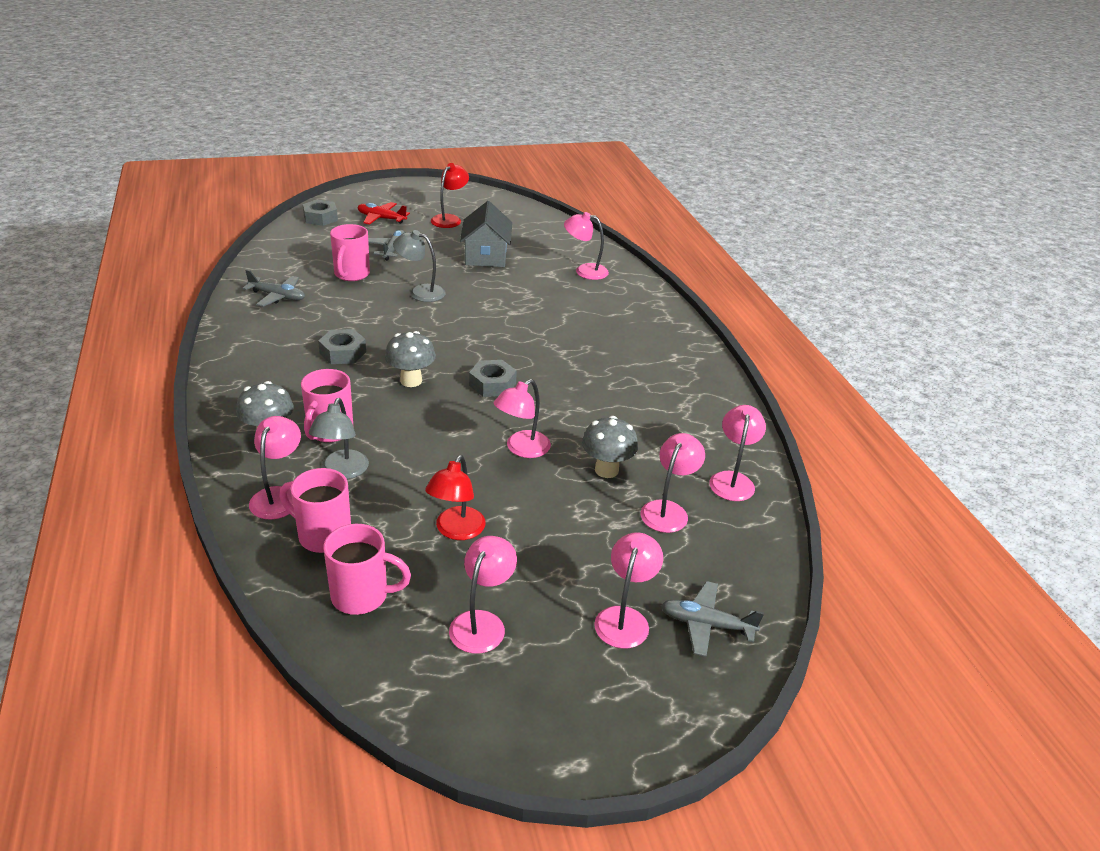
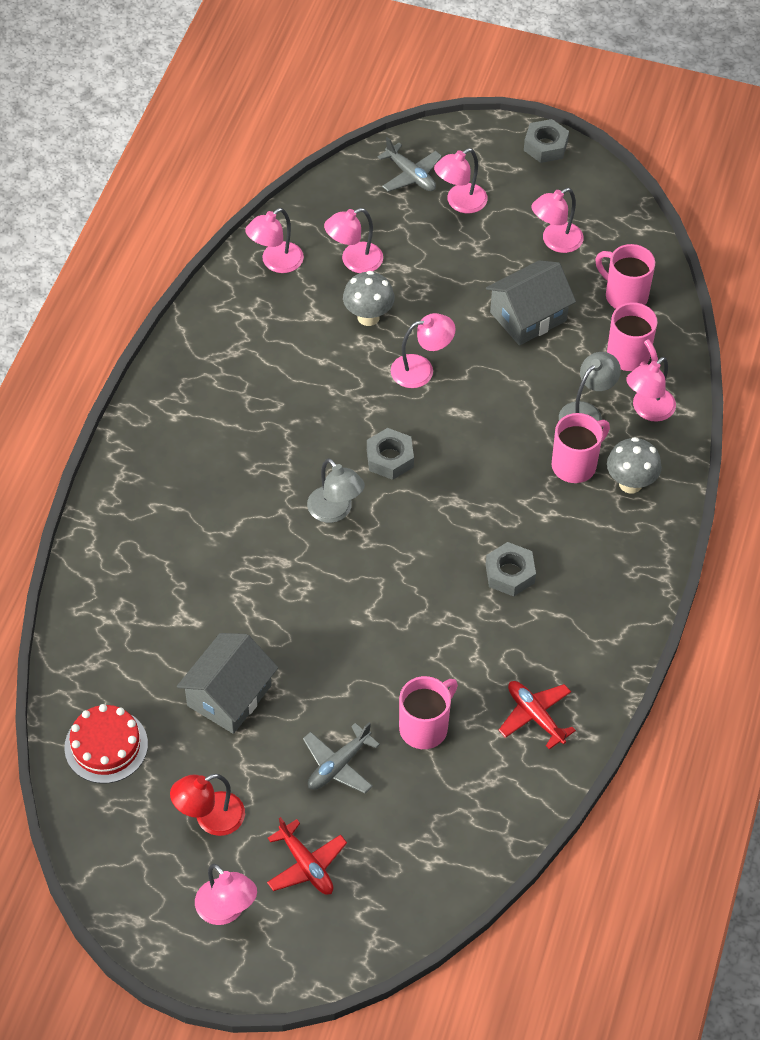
camera: 145 degrees left, 20 degrees up
grey plane [242,270,305,307] -> red plane [499,681,576,749]
grey nut [303,200,338,226] -> grey nut moved to [524,119,569,163]
grey mushroom [385,331,436,387] -> none
grey lamp [393,230,446,302] -> grey lamp moved to [307,458,365,523]
red lamp [425,455,486,540] -> grey house [486,260,576,346]
pink lamp [564,212,609,280] -> pink lamp moved to [195,864,257,925]
none -> red cake [64,704,148,784]

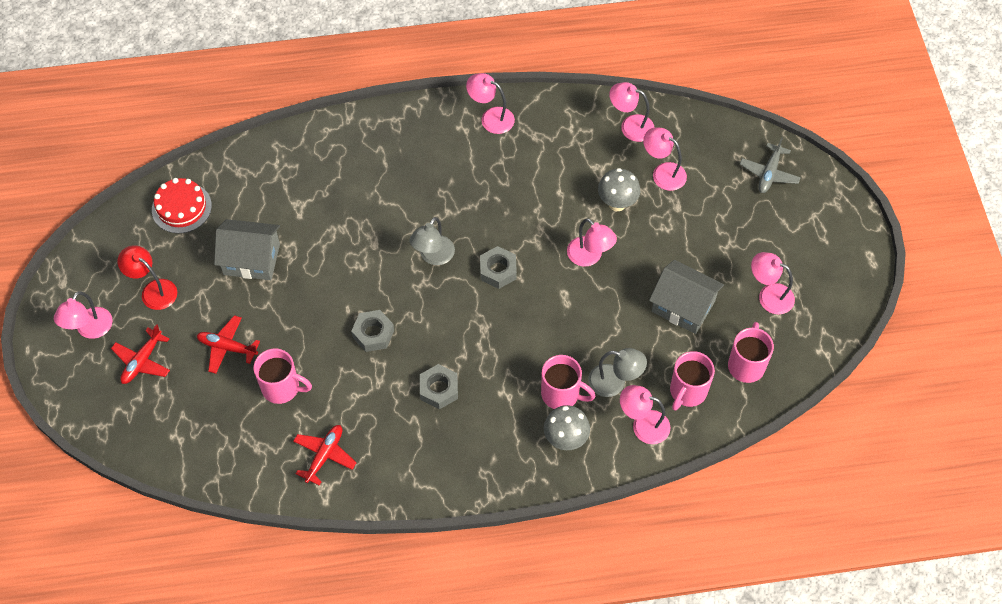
camera: 65 degrees right, 5 degrees up
grey plane [303,722,380,793] -> red plane [197,315,260,374]
pink lamp [434,148,488,213] -> pink lamp moved to [466,73,515,134]
grey nut [524,119,569,163] -> grey nut moved to [351,310,394,352]

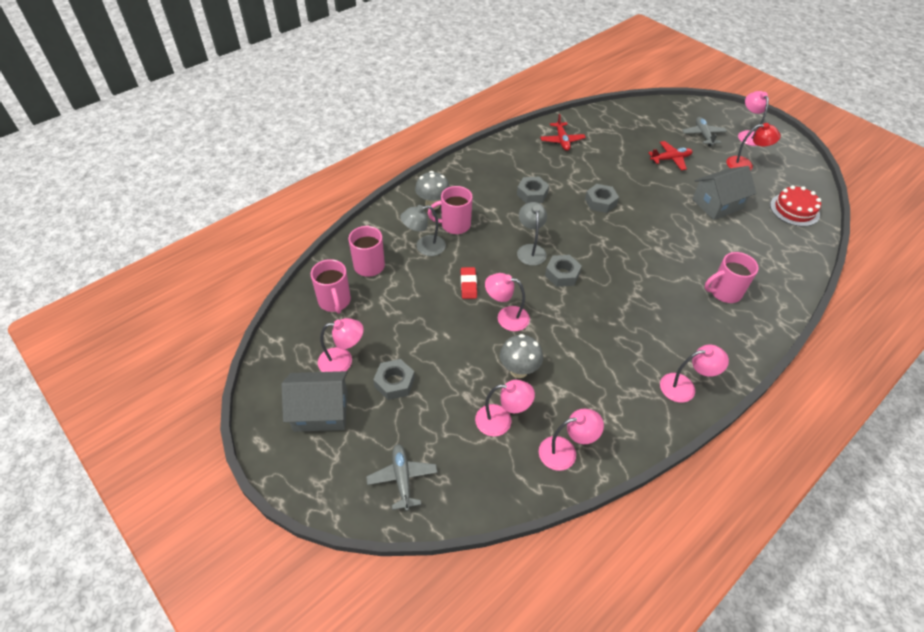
camera: 145 degrees right, 10 degrees down
red plane [111,324,170,384] -> grey plane [682,117,727,146]
pink mug [254,349,312,404] -> pink mug moved to [704,252,759,303]
grey lamp [409,217,455,265] -> grey lamp moved to [517,202,547,266]
pink lamp [620,385,671,444] -> none
grey house [649,260,724,334] -> grey house moved to [281,371,348,432]
none -> grey nut [373,359,415,400]
none -> red eraser [461,267,477,299]

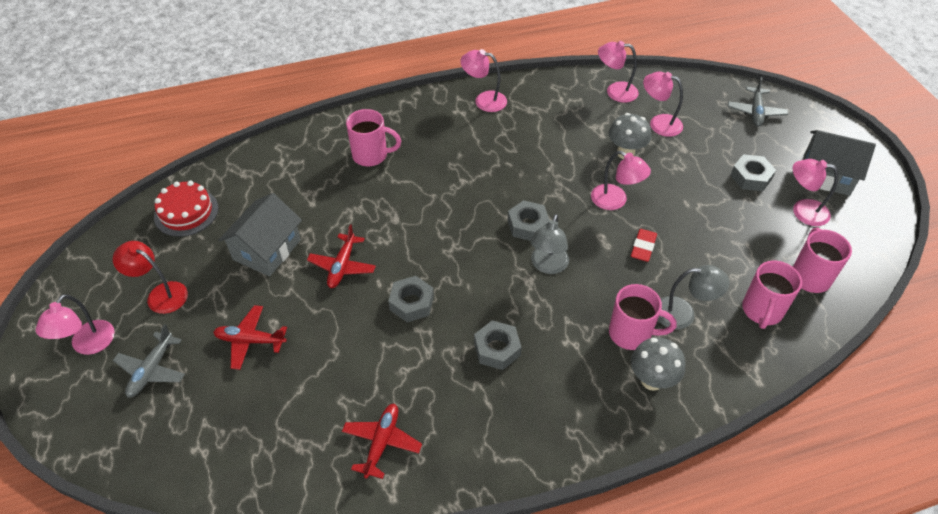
camera: 155 degrees left, 0 degrees up
grey house [692,166,756,220] -> grey house turned 60 degrees counterclockwise [218,193,302,277]
none -> red plane [307,224,376,288]

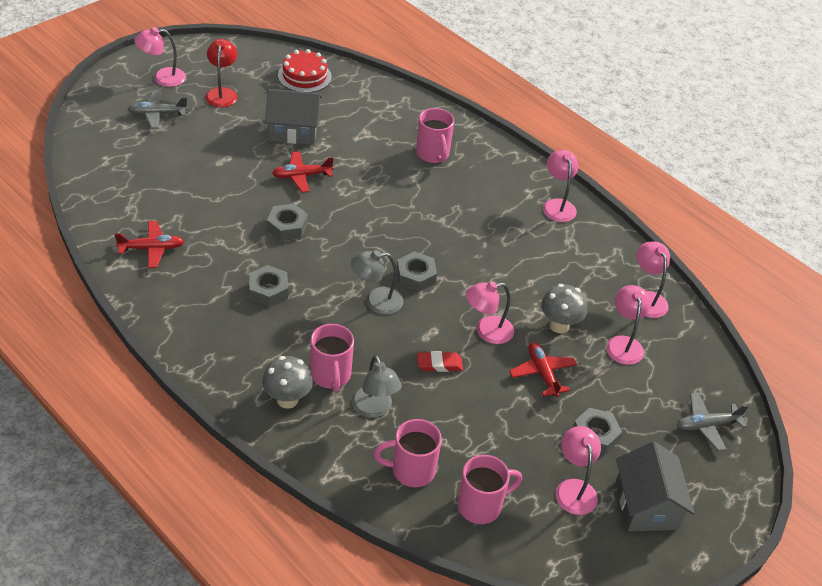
camera: 60 degrees right, 5 degrees down
red plane [213,305,287,370] -> red plane moved to [509,342,577,397]
pink lamp [591,151,651,210] -> pink lamp turned 60 degrees clockwise [466,281,514,344]

